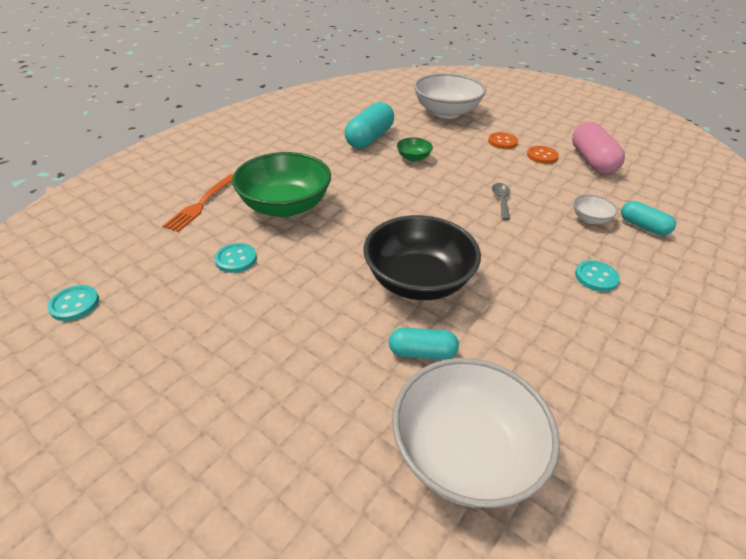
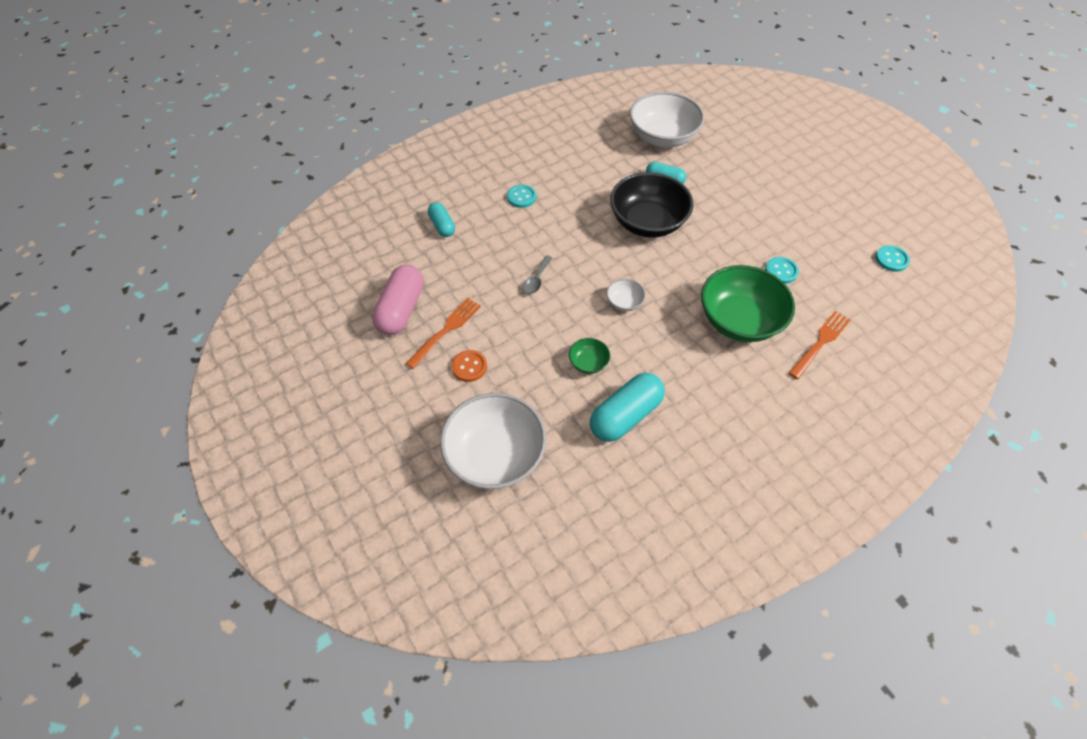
camera: 160 degrees left, 15 degrees up
orange button [527,146,559,164] -> orange fork [406,298,481,369]
white bowl [573,195,618,224] -> white bowl moved to [606,279,646,311]

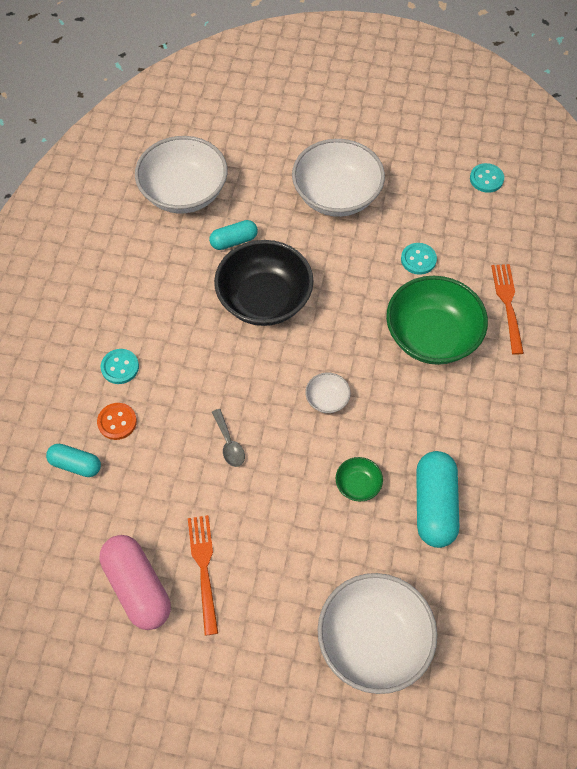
camera: 45 degrees left, 5 degrees up
orange button [451,350,487,382] -> orange button moved to [97,403,137,440]
none -> white bowl [292,139,385,217]

